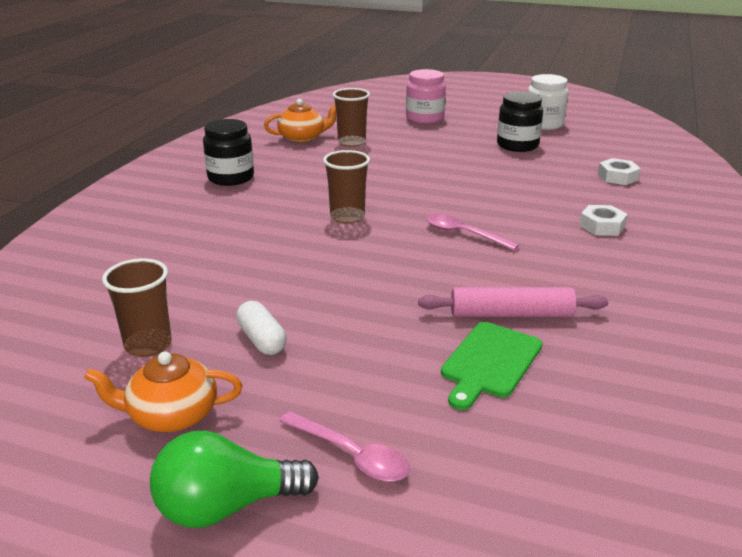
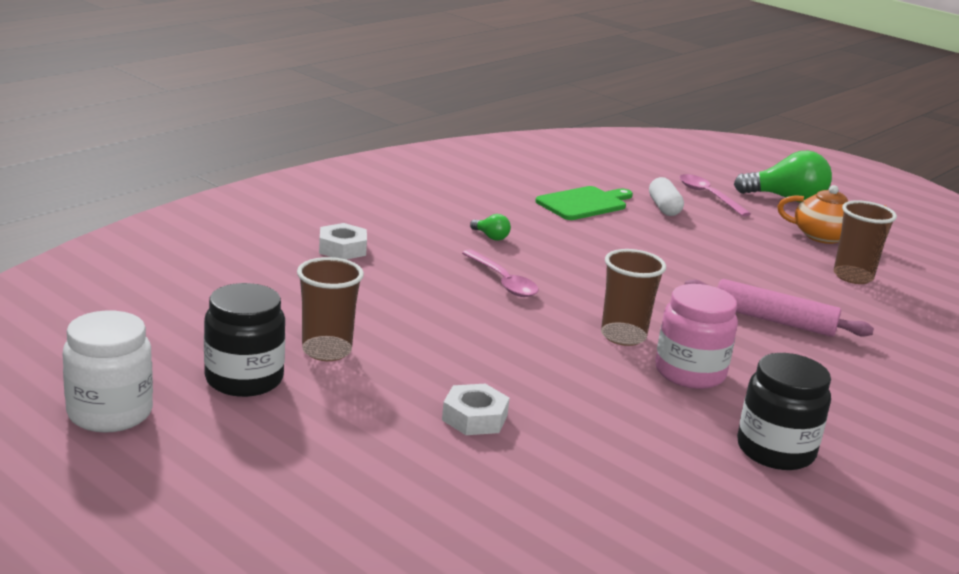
camera: 160 degrees left, 5 degrees down
white capsule [236,301,287,355] -> white capsule moved to [649,177,684,216]
orange teapot [264,99,336,143] -> none
brown cup [333,88,370,147] -> brown cup moved to [297,257,364,361]
pink jar [406,69,446,124] -> pink jar moved to [655,284,738,389]
pink rolling pin [418,287,608,317] -> pink rolling pin moved to [684,279,874,337]
white nut [598,158,641,185] -> white nut moved to [442,384,510,435]
none -> green light bulb [470,214,511,241]

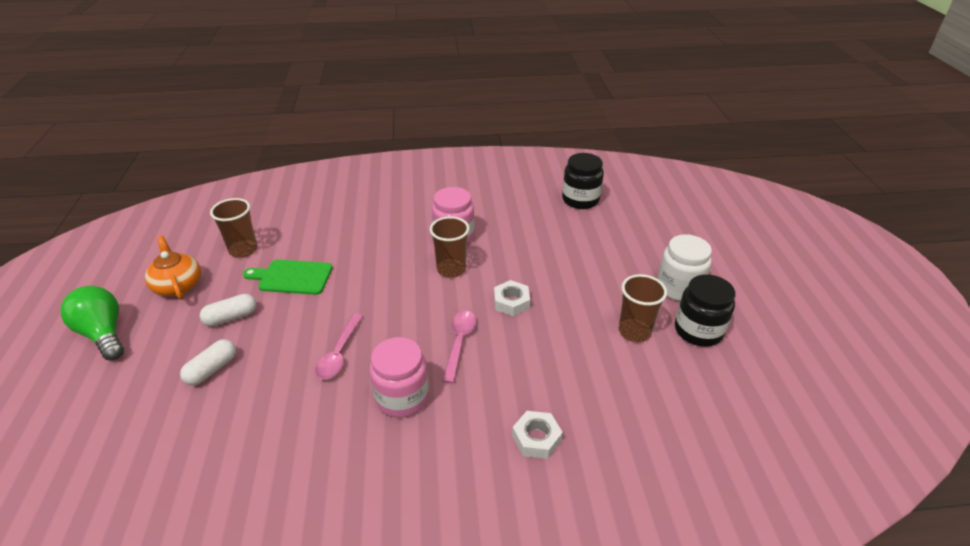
camera: 135 degrees left, 15 degrees up
white jar [63,311,153,433] -> white jar moved to [657,234,712,301]
white nut [442,384,510,435] -> white nut moved to [494,280,530,316]
green light bulb [470,214,511,241] -> pink jar [370,337,429,418]
green cutting board [535,186,633,220] -> green cutting board moved to [243,260,332,295]
pink spoon [680,174,751,217] -> pink spoon moved to [315,313,363,380]
pink rolling pin [684,279,874,337] -> none
black jar [737,353,831,470] -> black jar moved to [562,153,604,209]
none -> white capsule [200,294,257,326]

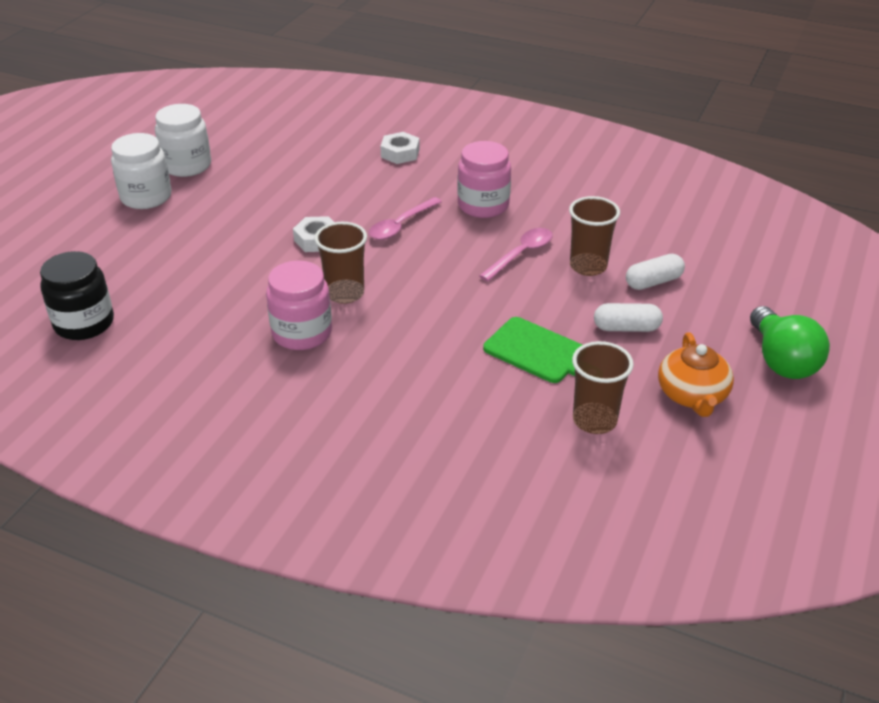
camera: 150 degrees left, 0 degrees up
brown cup [619,274,667,342] -> brown cup moved to [569,196,620,276]
black jar [675,274,735,347] -> white jar [155,104,211,177]

